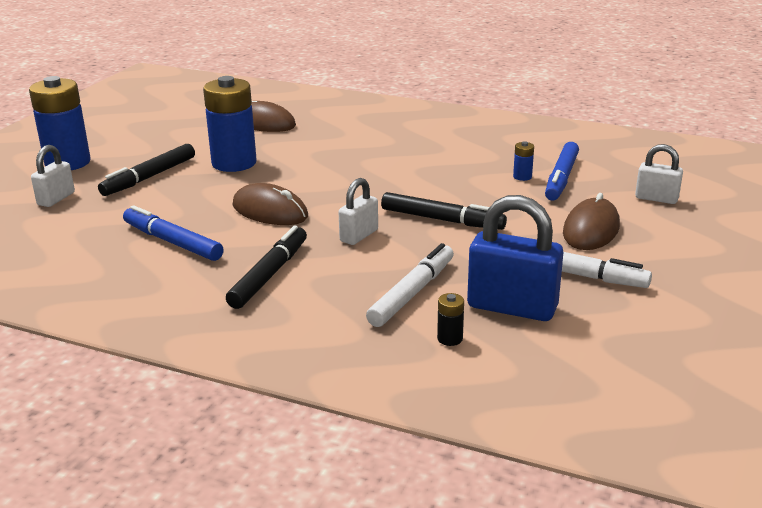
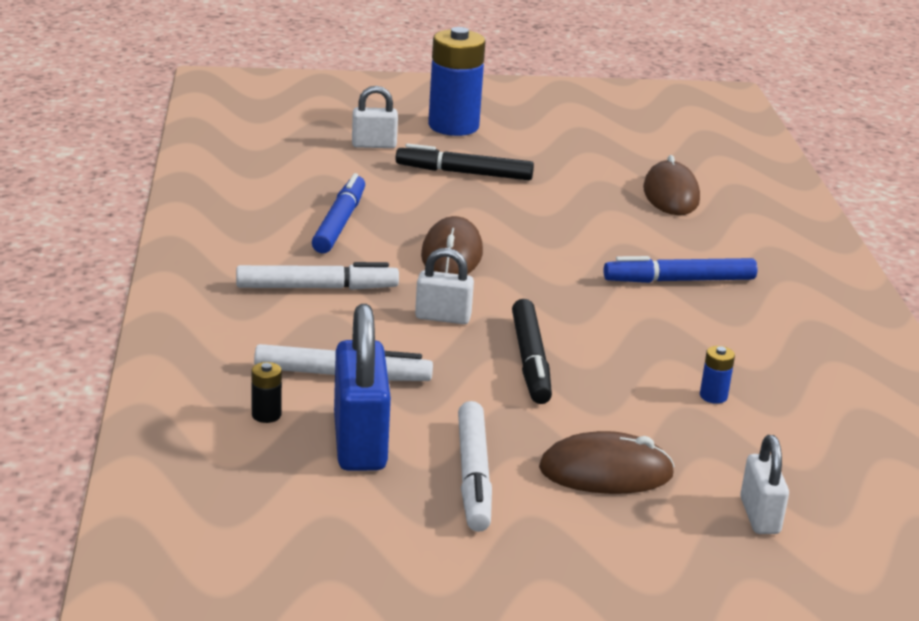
camera: 60 degrees right, 0 degrees up
blue battery [203,76,257,172] -> none
black marker [226,226,307,309] -> white marker [236,262,399,290]
blue marker [545,142,579,201] -> blue marker moved to [603,256,758,283]

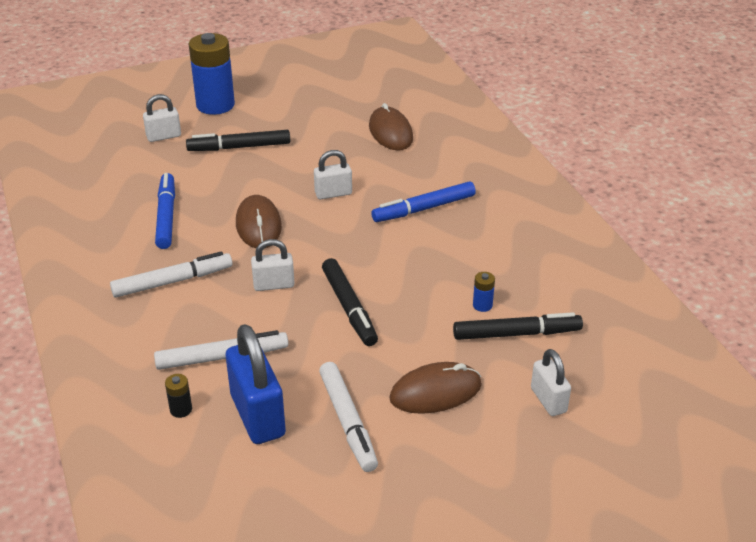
camera: 15 degrees left, 10 degrees up
none -> white padlock [314,150,352,199]
none -> black marker [453,312,583,340]

